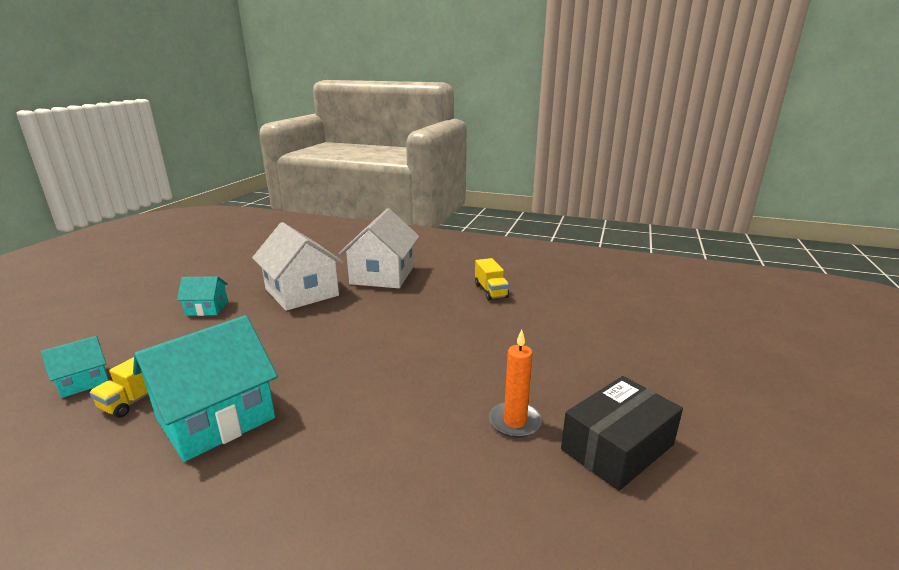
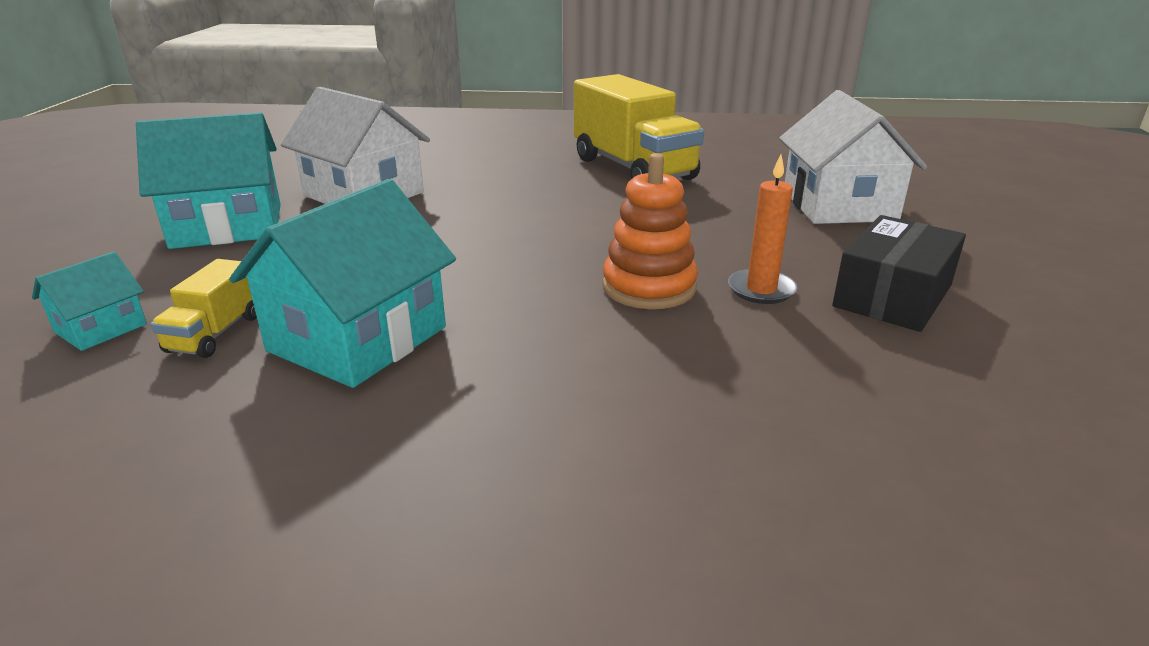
camera: 15 degrees left, 5 degrees up
turquoise house [177,276,228,316] -> turquoise house [136,112,281,249], size x1.99
white house [339,208,419,288] -> white house moved to [779,90,927,224]
yellow truck [475,258,509,300] -> yellow truck [574,74,704,180], size x2.15
none -> orange stacking toy [602,153,698,309]

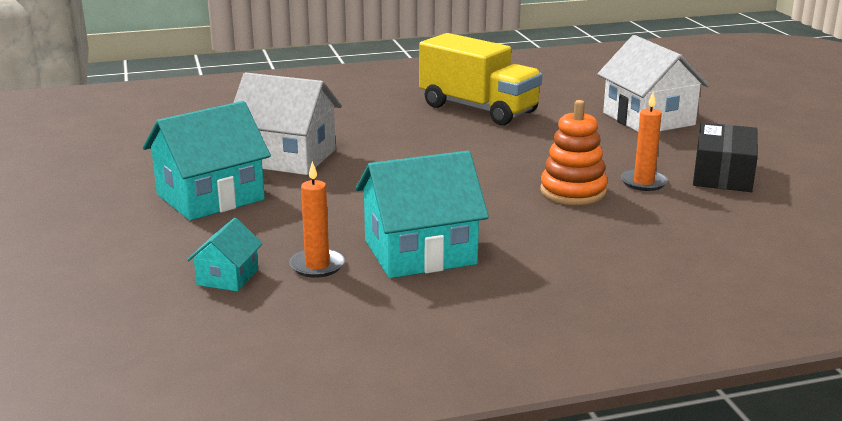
camera: 20 degrees left, 5 degrees down
yellow truck [151,259,257,358] -> orange candle [289,161,345,278]
turquoise house [229,179,456,388] -> turquoise house turned 60 degrees clockwise [355,151,489,278]

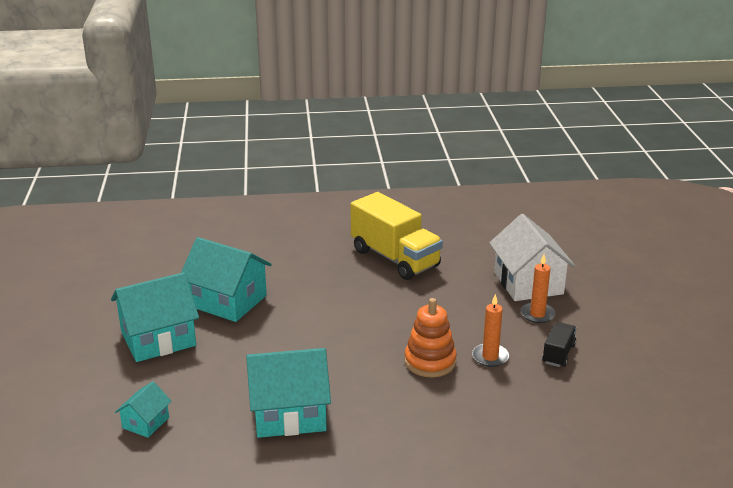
camera: 10 degrees right, 5 degrees up
white house [233,73,342,175] -> turquoise house [181,237,272,322]
orange candle [289,161,345,278] -> orange candle moved to [520,255,555,323]
black box [693,122,758,192] -> black truck [542,322,576,367]

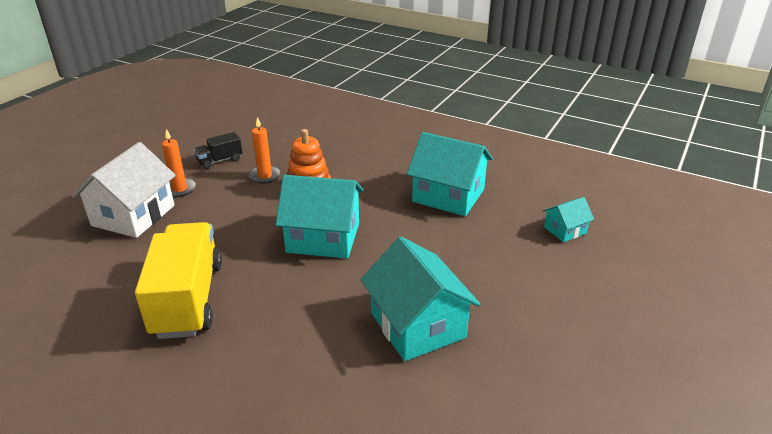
camera: 145 degrees left, 5 degrees up
turquoise house [111,272,199,362] -> turquoise house moved to [275,175,364,259]

